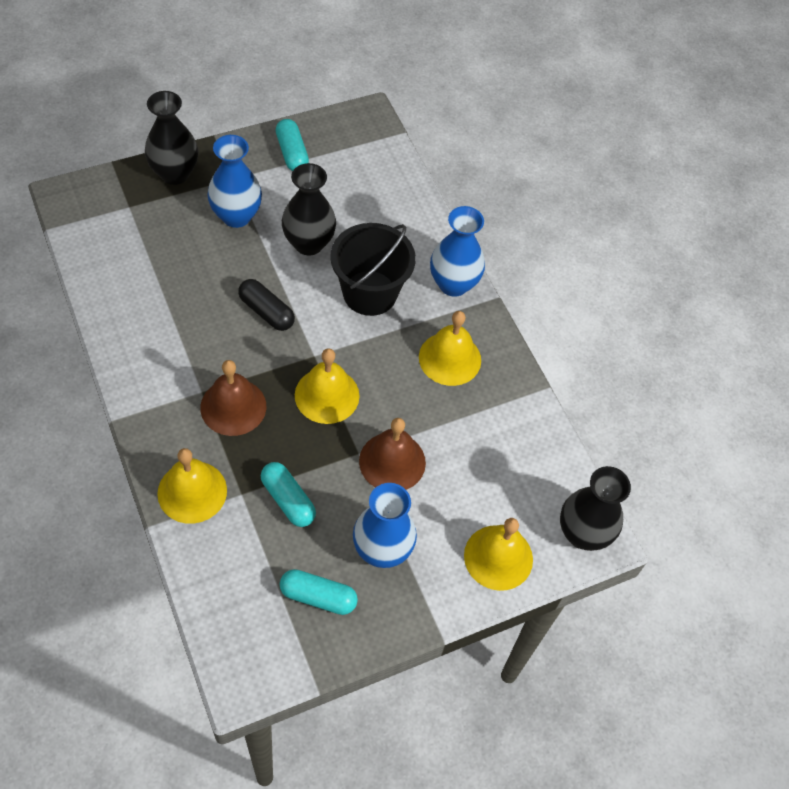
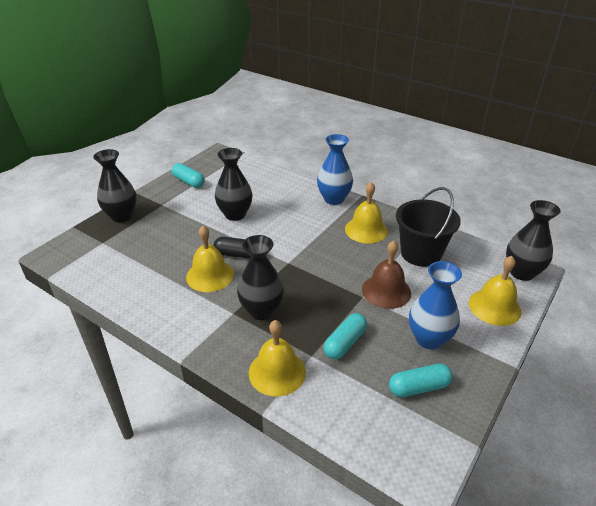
camera: 25 degrees left, 20 degrees down
brown bell [200,360,266,436] -> black vase [237,235,284,320]
blue vase [207,135,262,228] -> none
turquoise capsule [261,462,316,527] -> turquoise capsule turned 75 degrees counterclockwise [324,313,367,359]
yellow bell [295,348,360,424] -> yellow bell moved to [186,226,234,292]
black bucket [330,223,416,316] -> black bucket moved to [396,187,461,267]

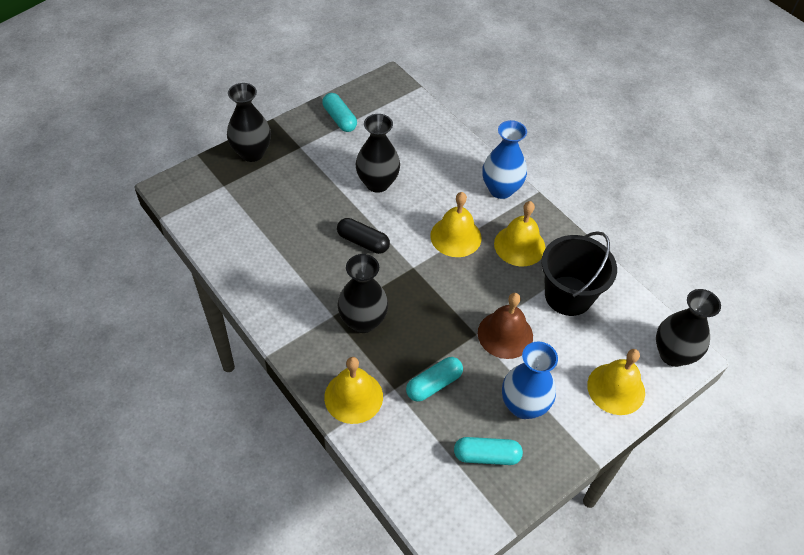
camera: 15 degrees right, 15 degrees up
yellow bell [186,226,234,292] -> yellow bell moved to [430,192,481,257]

